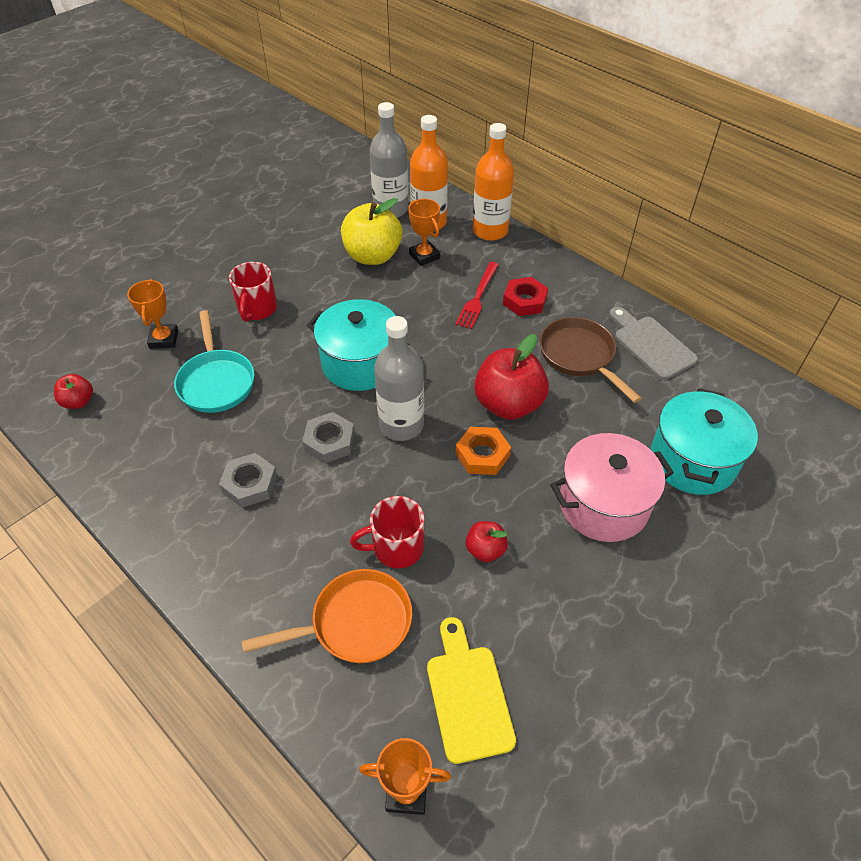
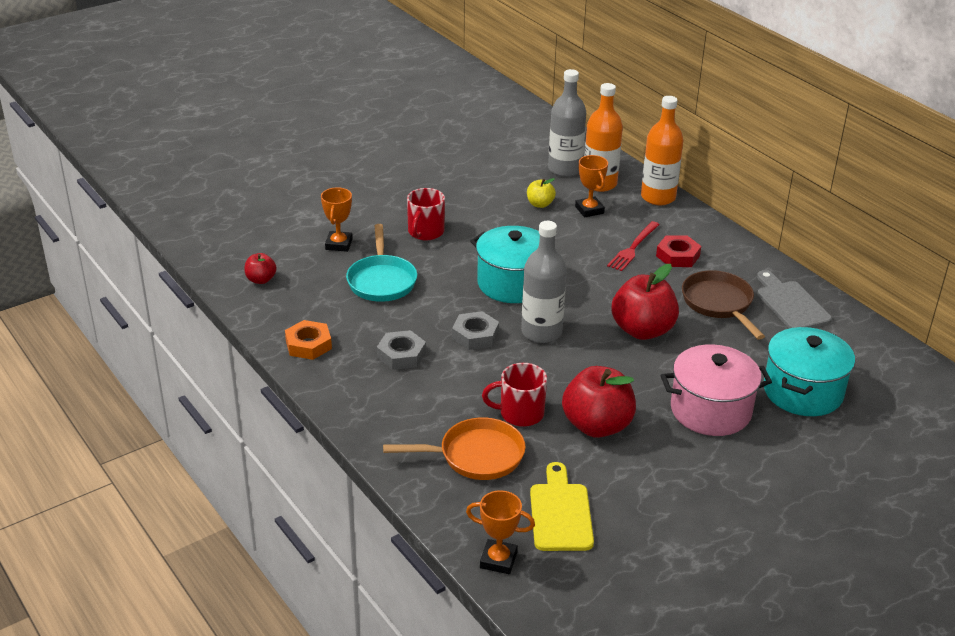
camera: 10 degrees right, 15 degrees down
yellow apple [341,198,402,265] -> yellow apple [527,178,556,208], size x0.50
orange nut [456,427,511,475] -> orange nut moved to [285,320,332,360]
red apple [465,521,508,562] -> red apple [562,366,636,438], size x2.00

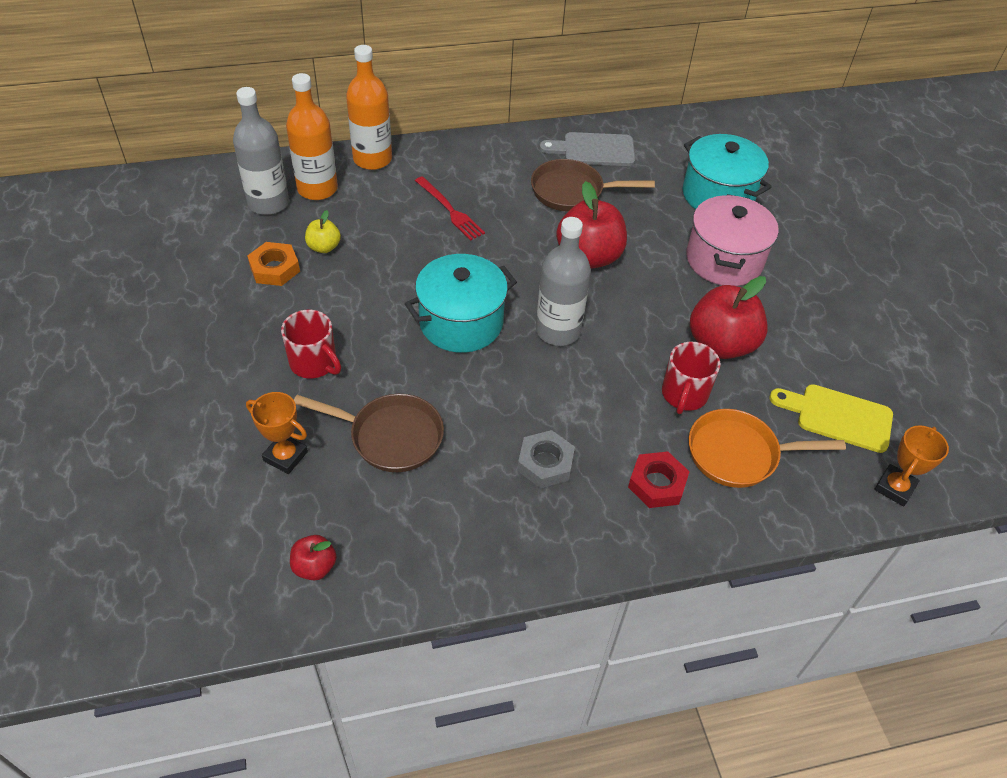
camera: 70 degrees left, 15 degrees up
orange nut [285,320,332,360] -> orange nut moved to [247,242,300,286]
turquoise pan [346,224,417,302] -> brown pan [294,394,444,472]
orange pan [383,417,526,480] -> orange pan turned 105 degrees counterclockwise [689,409,846,488]
grey nut [452,311,499,350] -> none
orange trophy [575,155,608,217] -> none
red nut [656,235,701,267] -> red nut moved to [628,451,690,508]

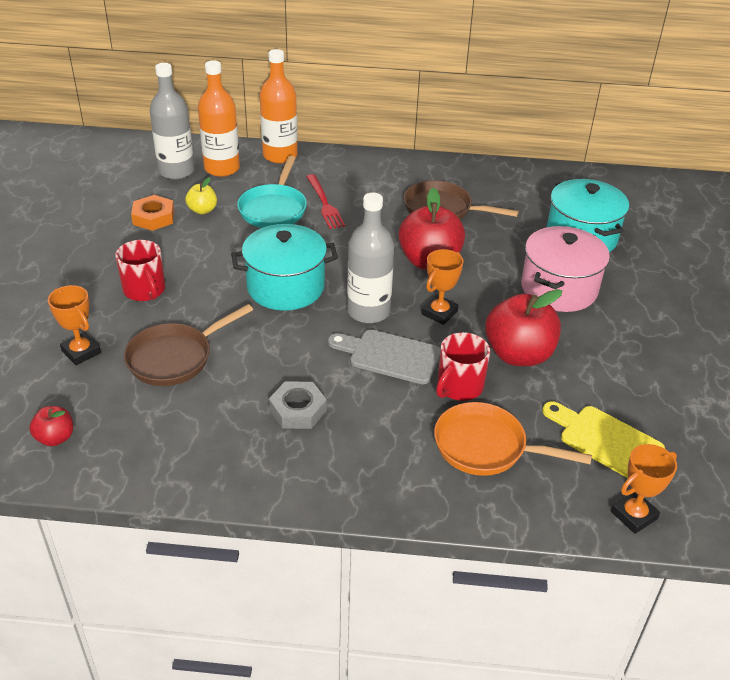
camera: 20 degrees right, 10 degrees down
brown pan [294,394,444,472] -> brown pan turned 105 degrees clockwise [124,304,253,386]
grey cutting board [539,132,635,166] -> grey cutting board moved to [328,330,441,384]
red nut [628,451,690,508] -> none
none -> turquoise pan [237,156,307,228]
none -> orange trophy [421,249,463,325]

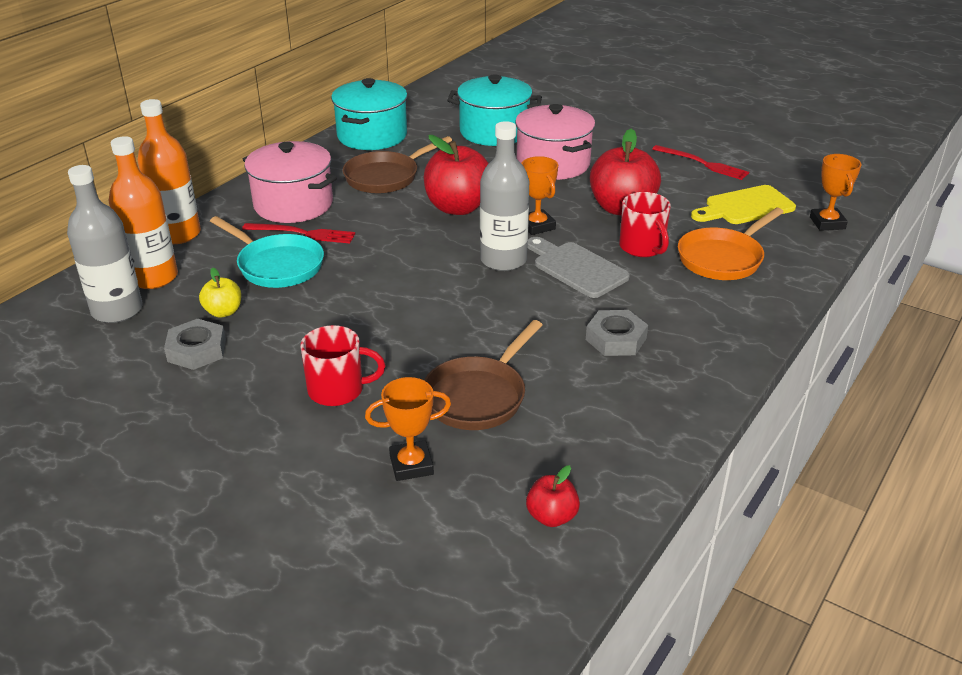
camera: 60 degrees left, 5 degrees down
brown pan [124,304,253,386] -> brown pan turned 45 degrees clockwise [424,320,542,430]
orange nut [131,195,174,231] -> grey nut [164,319,226,370]
turquoise pot [231,224,338,311] -> turquoise pot moved to [331,78,407,150]
grey cutting board [328,330,441,384] -> grey cutting board turned 90 degrees clockwise [527,237,630,298]
none -> pink pot [243,141,337,223]
none -> red fork [652,145,749,180]

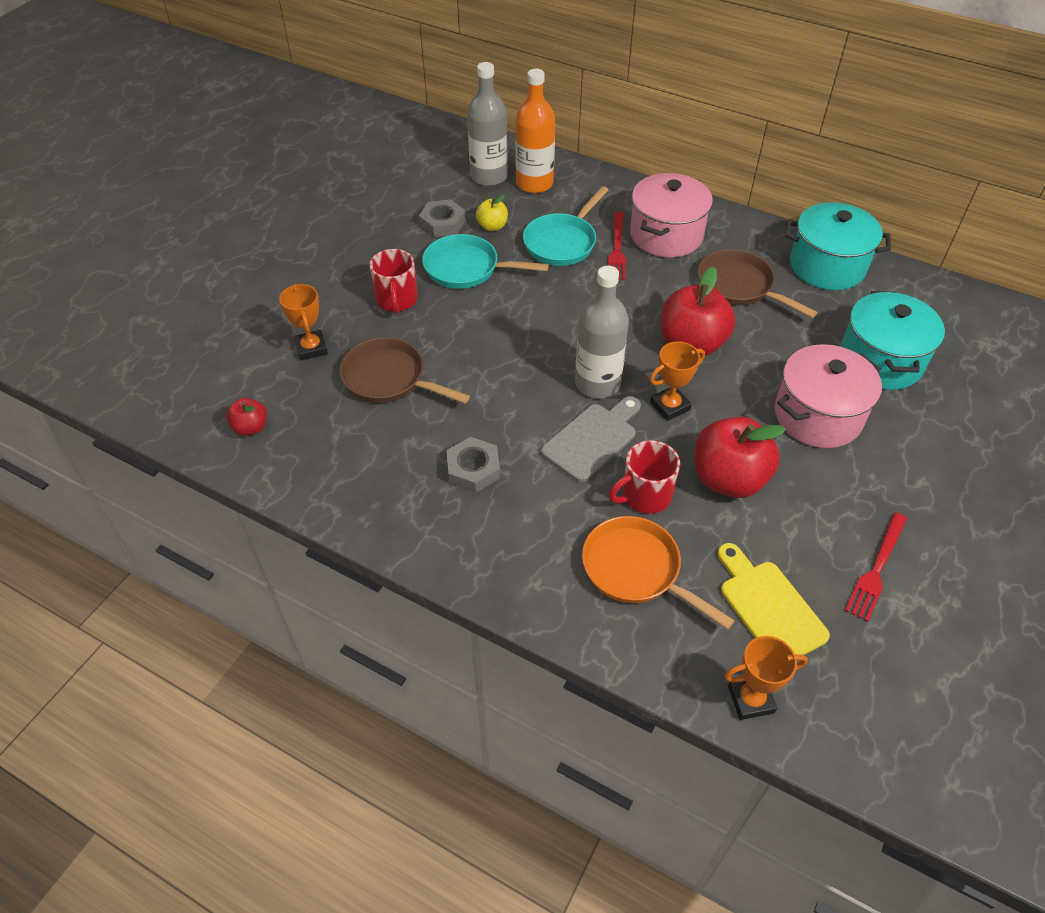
camera: 85 degrees right, 15 degrees up
orange bottle [138,99,201,244] -> none
none -> turquoise pan [422,234,549,289]

